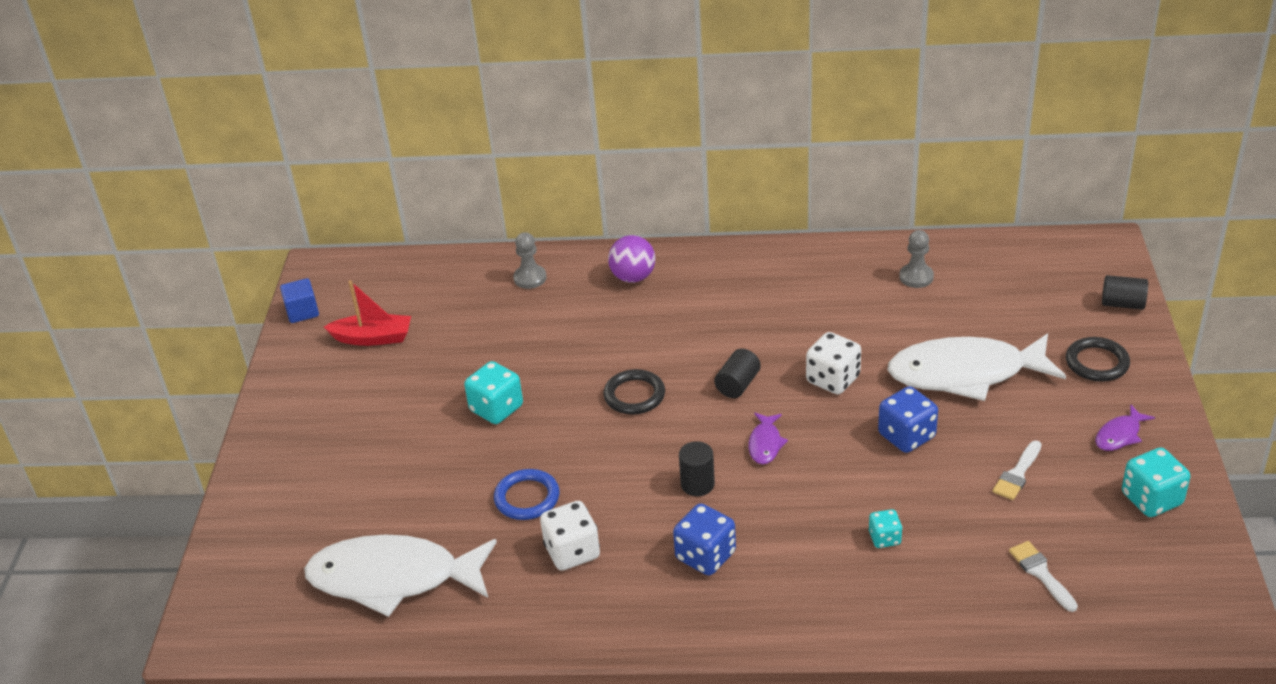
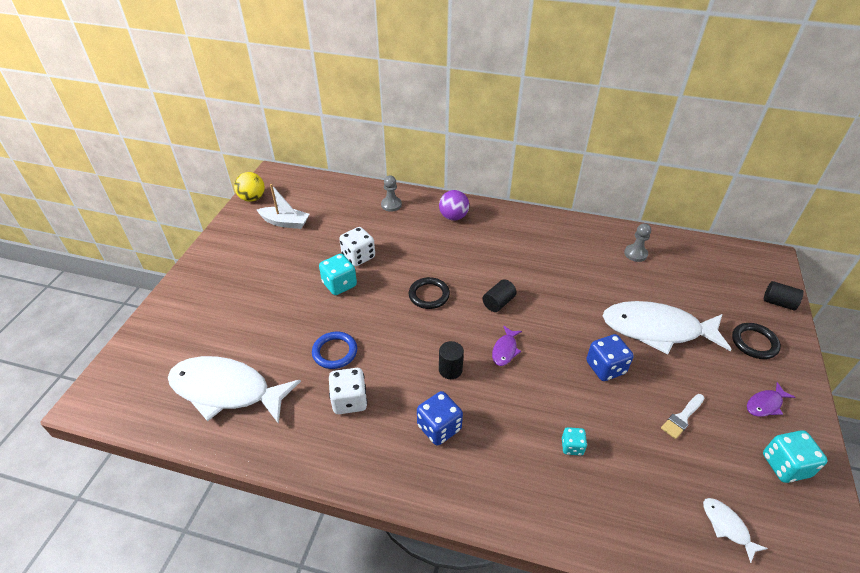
camera: 10 degrees right, 5 degrees up
blue cube [280,278,319,323] -> yellow ball [234,172,265,202]
red boat [324,281,411,346] -> white boat [257,184,309,229]
white dice [806,332,861,394] -> white dice moved to [339,227,375,266]
white brush [1009,541,1078,612] -> none
none -> white fish [703,498,768,563]

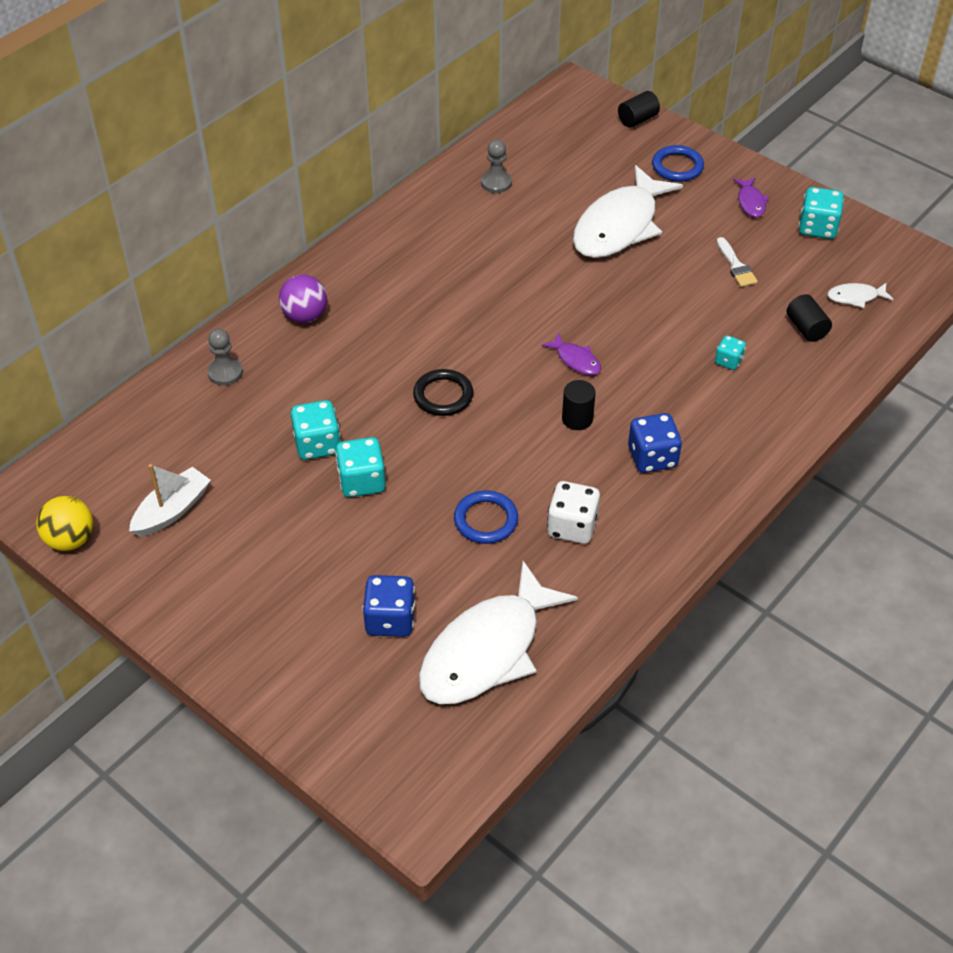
camera: 65 degrees left, 5 degrees up
white dice [339,227,375,266] -> turquoise dice [291,400,341,460]
black cylinder [482,279,517,312] -> black cylinder moved to [787,294,832,342]
blue dice [586,334,634,381] -> blue dice moved to [362,575,416,637]
black ring [732,323,781,359] -> blue ring [652,145,704,182]

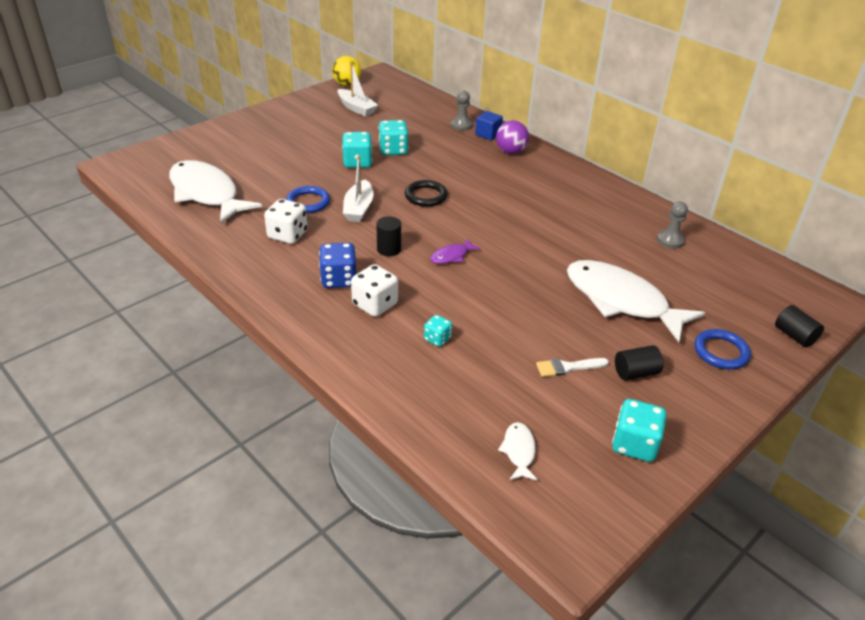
camera: 95 degrees right, 10 degrees down
blue dice [362,575,416,637] -> none
purple fish [733,178,769,218] -> none
black cylinder [787,294,832,342] -> black cylinder moved to [615,345,664,380]
none -> white boat [343,155,374,222]
none -> white dice [351,264,398,317]
none -> blue cube [475,111,503,140]

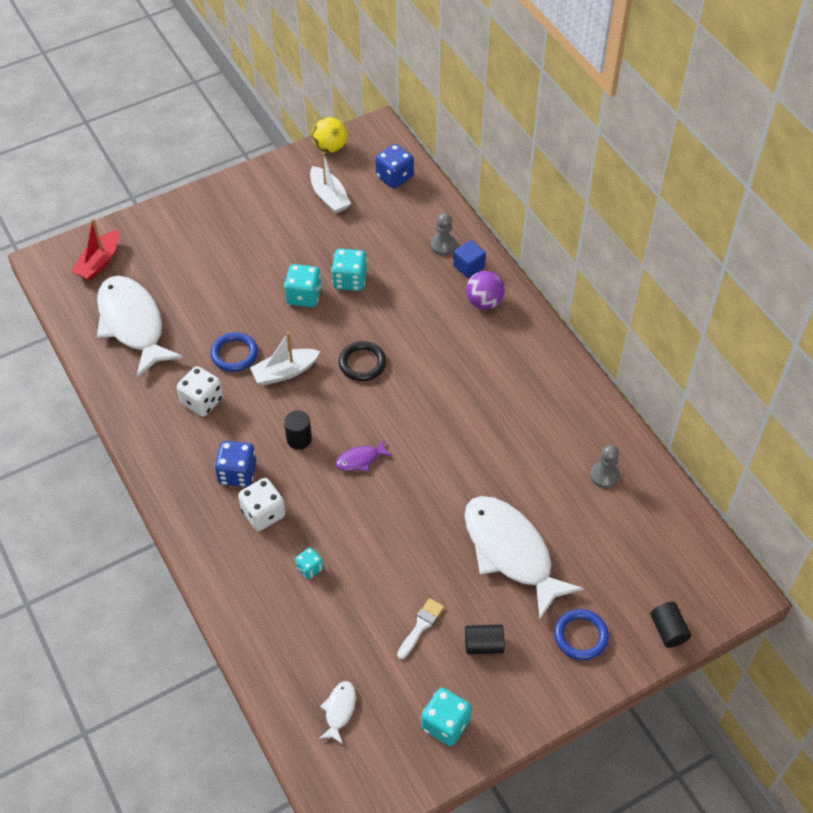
camera: 15 degrees right, 15 degrees up
white boat [343,155,374,222] -> white boat turned 45 degrees clockwise [250,332,320,385]
white brush [536,358,609,377] -> white brush turned 120 degrees clockwise [397,598,444,659]
none -> red boat [71,218,119,281]
none -> blue dice [375,144,414,189]

